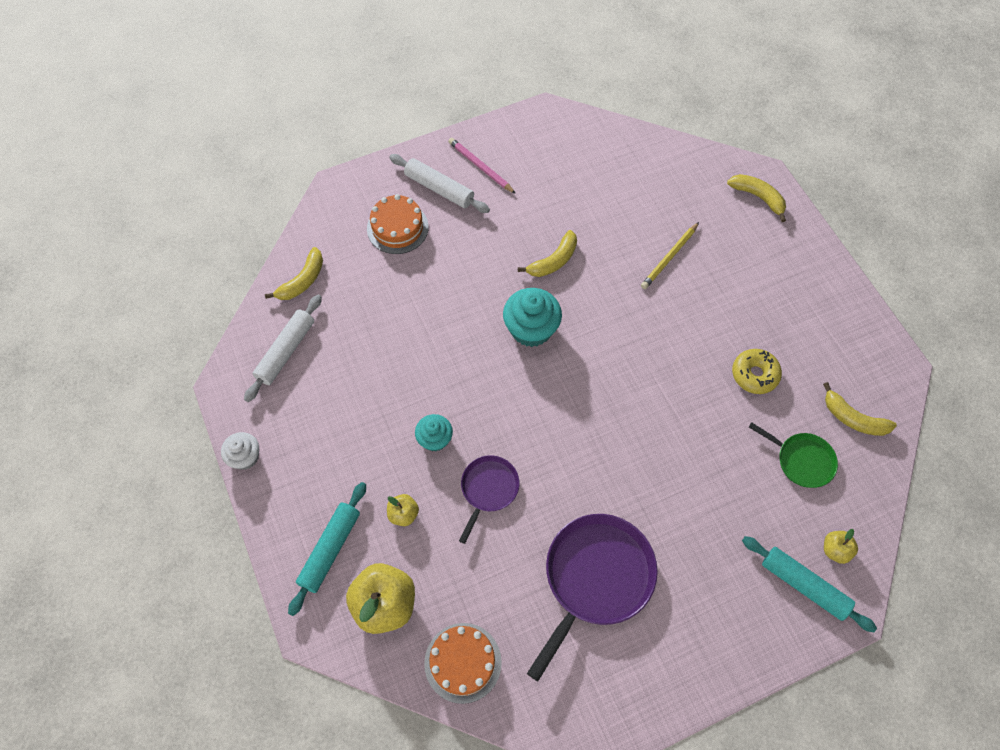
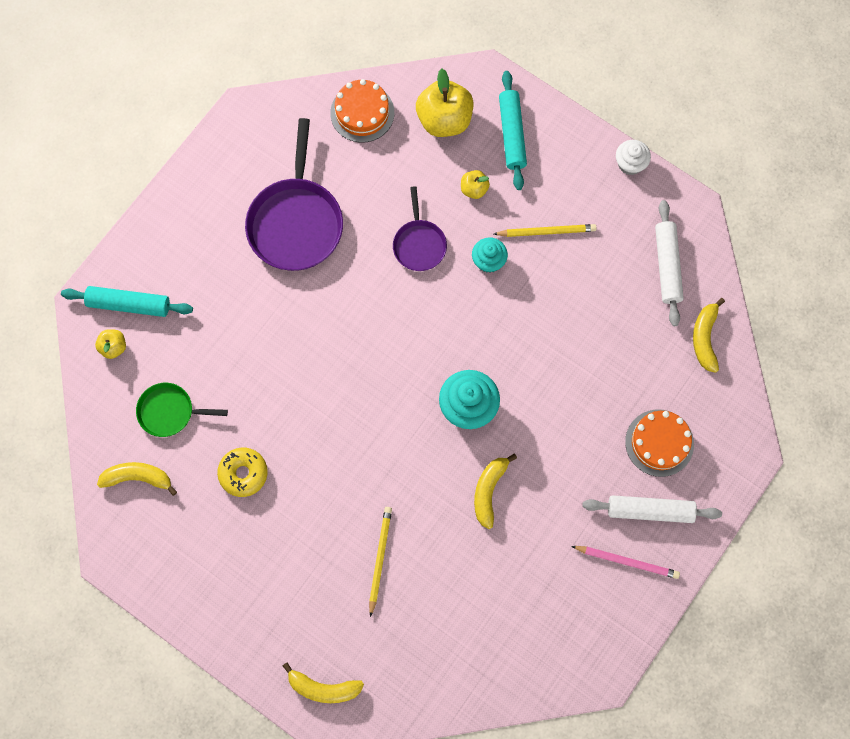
camera: 150 degrees right, 10 degrees up
none -> yellow pencil [494,224,597,237]

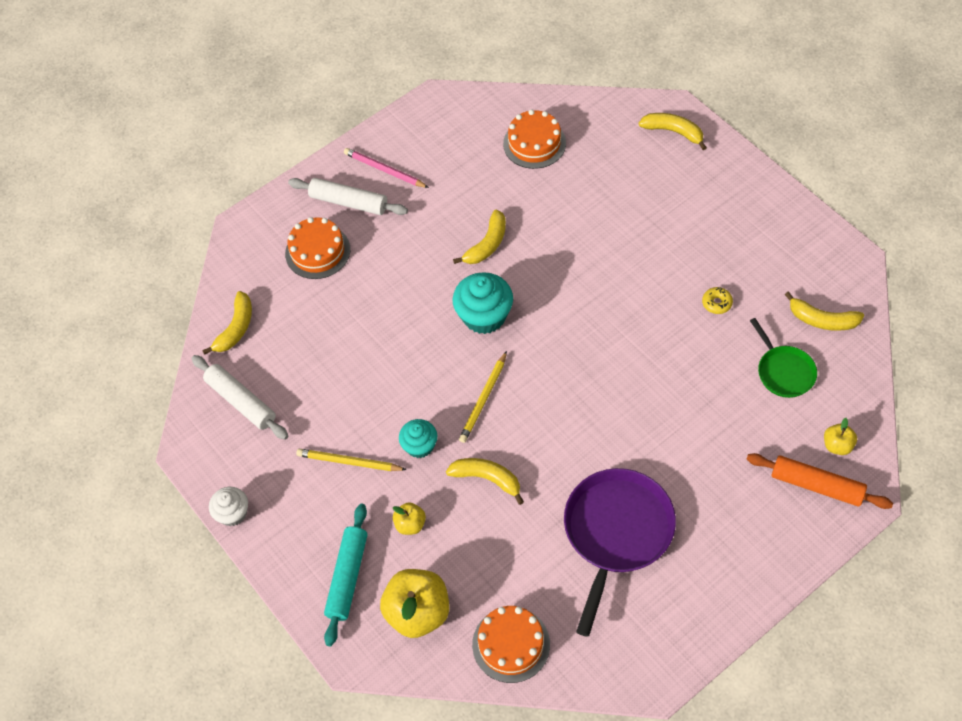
camera: 160 degrees left, 15 degrees down
turquoise rolling pin [61,286,193,317] -> orange rolling pin [747,453,893,509]
green pan [136,383,228,437] -> green pan turned 45 degrees clockwise [750,318,817,398]
yellow donut [217,448,268,497] -> yellow donut [702,287,733,314], size x0.61
yellow pencil [369,507,392,617] -> yellow pencil moved to [459,351,507,443]
purple pan [393,186,447,271] -> yellow banana [446,458,524,505]
white rolling pin [655,200,684,326] -> white rolling pin turned 60 degrees counterclockwise [191,355,288,440]
none -> orange cake [503,109,566,169]

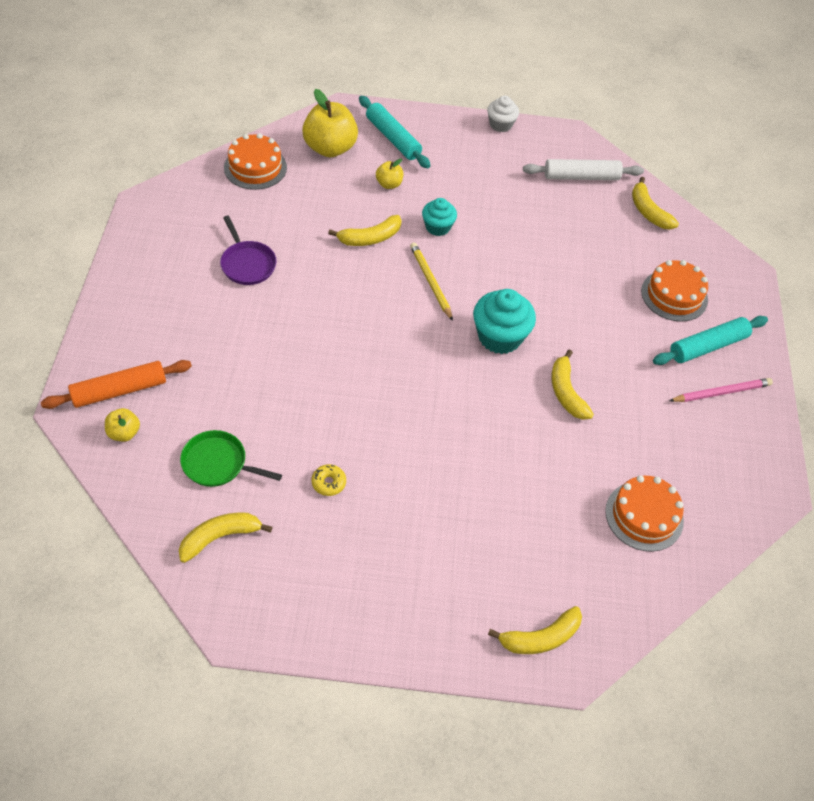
camera: 125 degrees right, 5 degrees down
white rolling pin [288,178,408,215] -> turquoise rolling pin [653,316,768,365]
yellow pencil [296,449,407,471] -> none
purple pan [564,468,676,637] -> purple pan [220,216,277,285], size x0.55

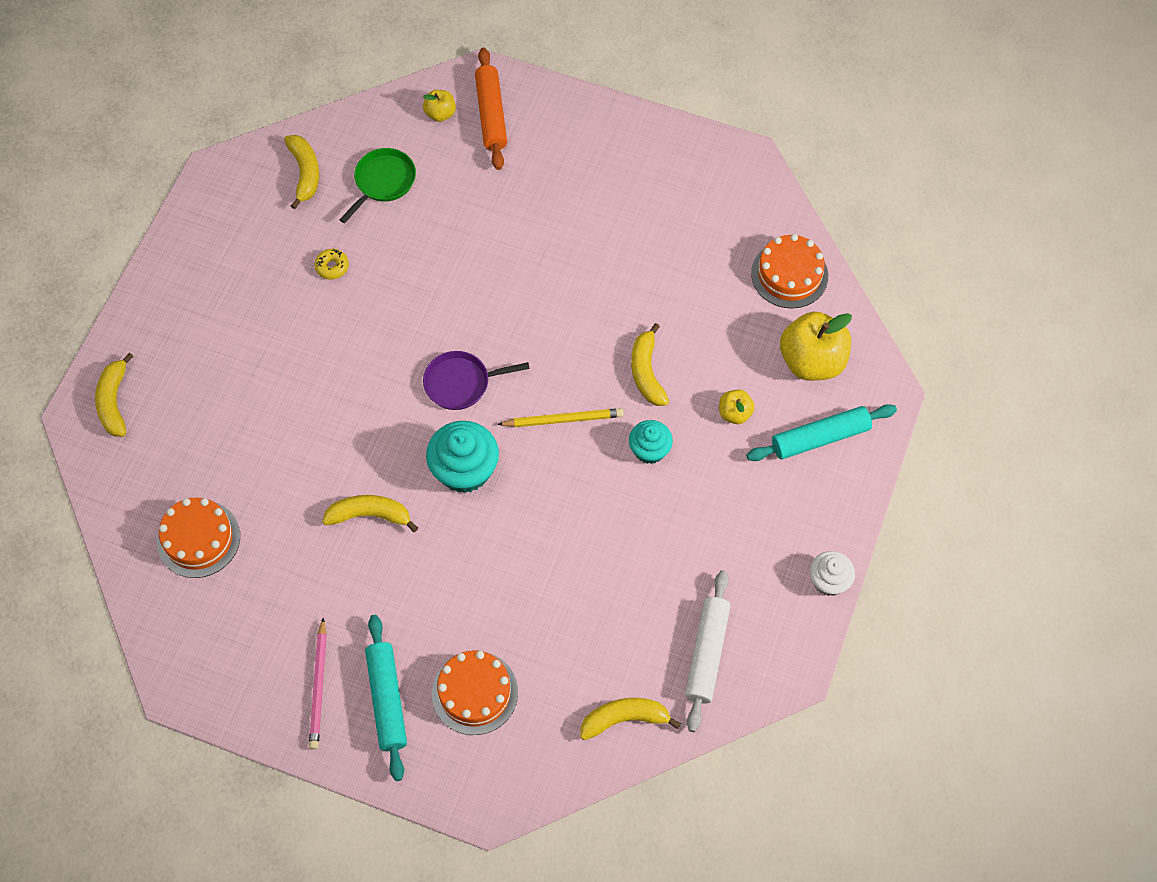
camera: 110 degrees right, 10 degrees up
purple pan [220,216,277,285] -> purple pan moved to [423,351,530,410]

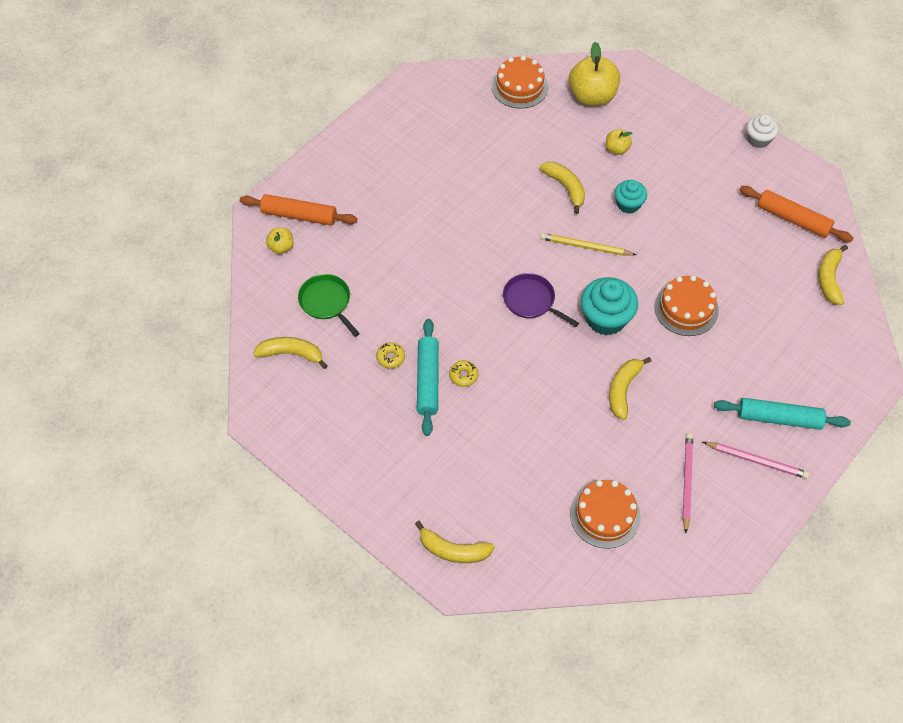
camera: 70 degrees left, 5 degrees down
purple pan [423,351,530,410] -> purple pan turned 120 degrees clockwise [503,273,579,327]
orange cake [432,651,518,735] -> orange cake moved to [654,275,719,336]
yellow pencil [497,408,624,427] -> yellow pencil turned 90 degrees counterclockwise [540,233,636,256]
yellow banana [631,323,669,406] -> yellow banana turned 135 degrees counterclockwise [539,162,585,214]
white rolling pin [685,570,731,732] -> orange rolling pin [739,186,853,242]
turquoise rolling pin [746,404,897,461] -> turquoise rolling pin moved to [417,319,439,436]
none -> yellow donut [449,360,478,387]
none -> pink pencil [683,433,693,533]

